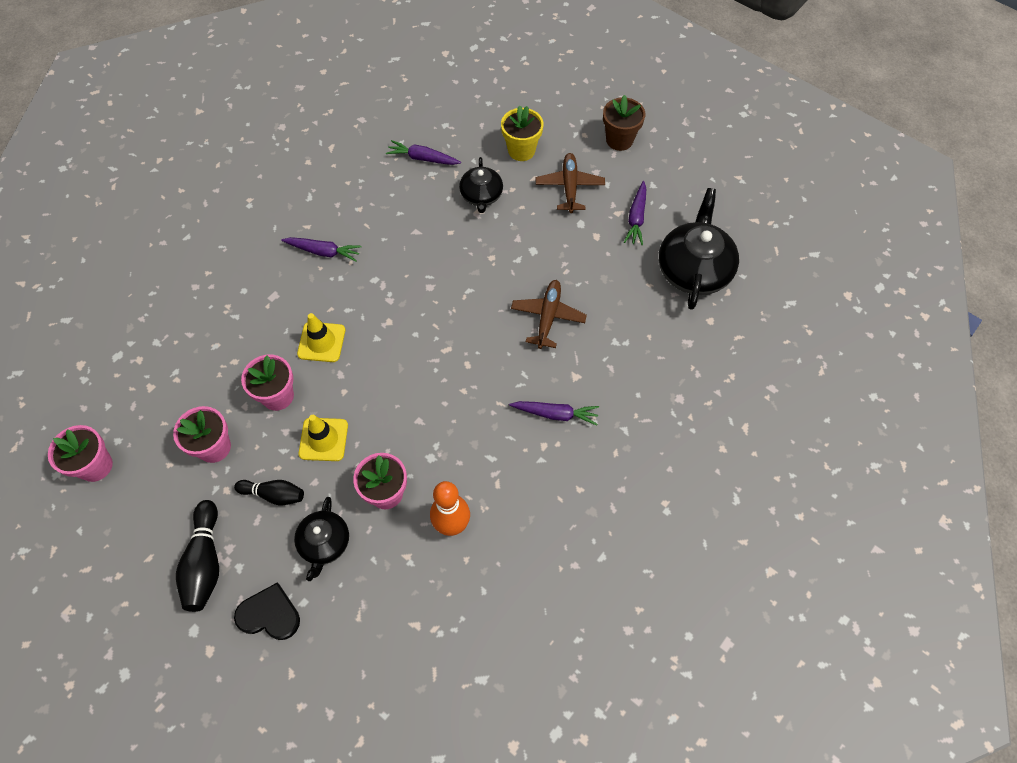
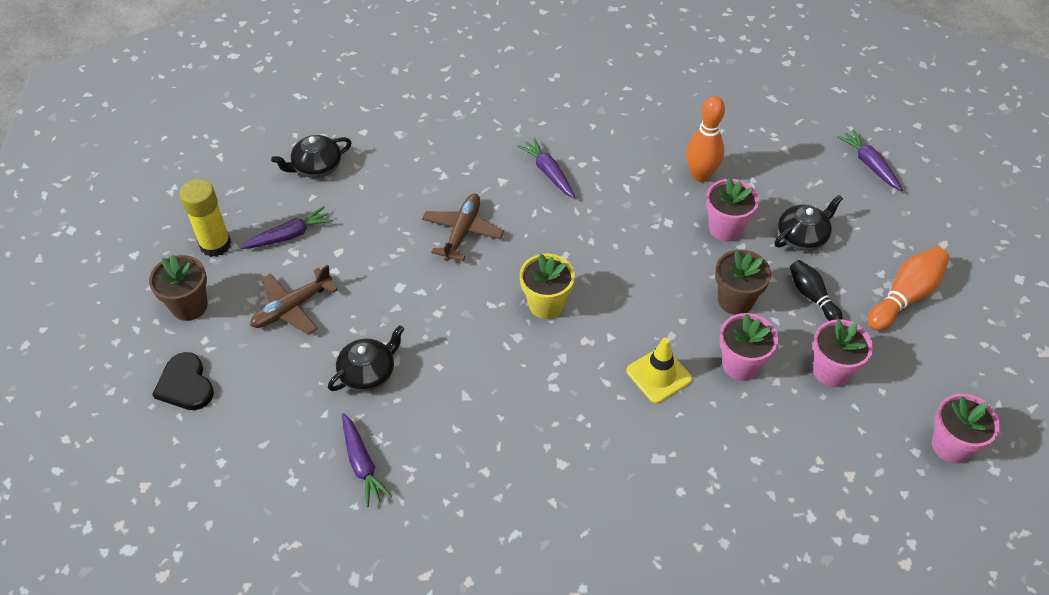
camera: 130 degrees left, 10 degrees down
black bowling pin [176,500,219,612] -> orange bowling pin [868,247,949,331]
black heart [234,582,300,640] -> black heart moved to [152,352,214,410]
purple carrot [281,237,362,262] -> purple carrot moved to [837,129,903,191]
yellow traffic cone [299,415,348,461] -> brown flower pot [715,250,771,315]
yellow flower pot [501,105,544,161] -> yellow flower pot moved to [520,254,575,319]
brown plane [511,280,587,349] -> brown plane turned 135 degrees clockwise [422,194,504,261]
black teapot [659,188,739,310] -> black teapot [271,135,352,178], size x0.59
none -> yellow glue stick [179,179,231,257]

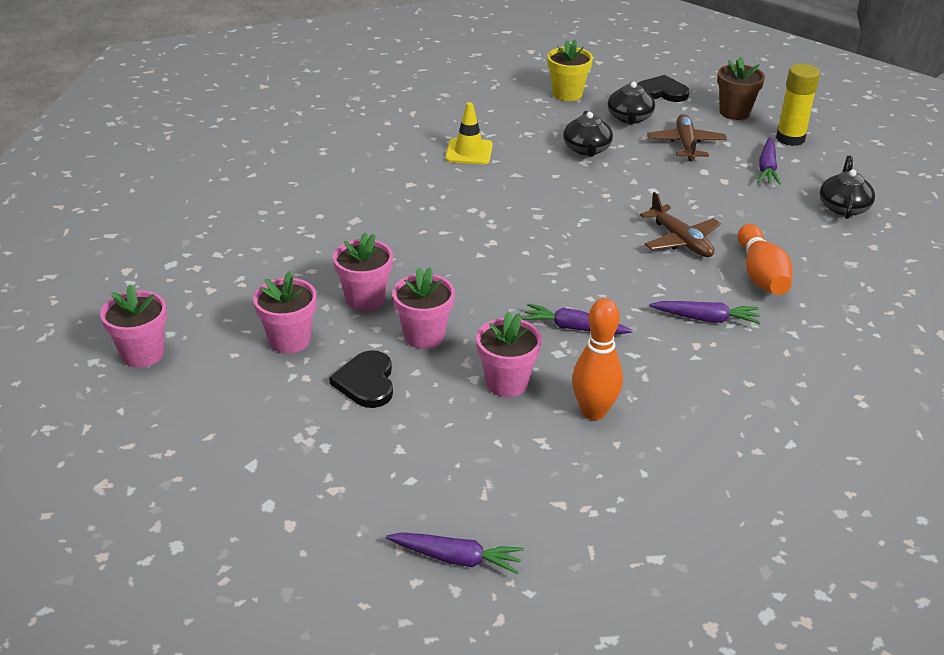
camera: 130 degrees right, 15 degrees down
purple carrot [342,413,392,507] -> purple carrot moved to [522,304,633,334]
yellow flower pot [520,254,575,319] -> yellow flower pot moved to [547,40,593,101]
yellow traffic cone [626,338,692,403] -> yellow traffic cone moved to [445,102,493,164]
brown flower pot [715,250,771,315] -> pink flower pot [393,267,455,349]
black teapot [774,195,843,251] -> black teapot moved to [607,81,655,124]
black bowling pin [790,260,842,321] -> black heart [329,350,393,408]
orange bowling pin [868,247,949,331] -> orange bowling pin moved to [738,224,793,295]

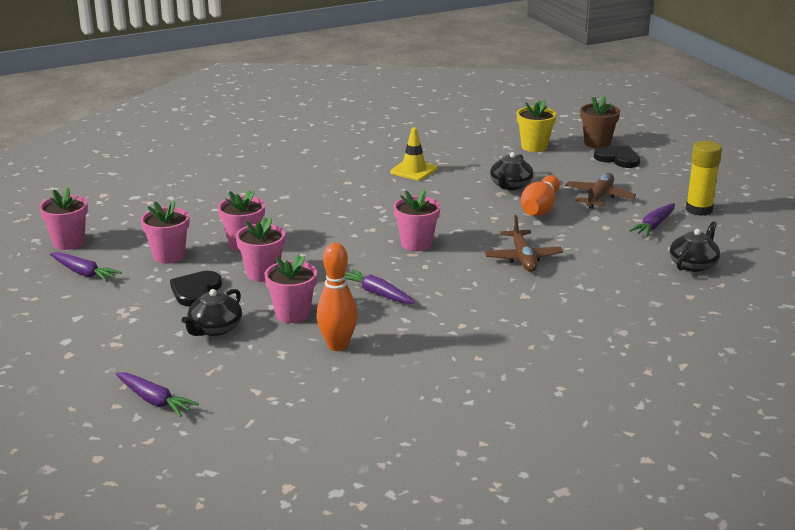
camera: 25 degrees right, 10 degrees down
black teapot [607,81,655,124] -> black teapot moved to [182,289,242,336]
purple carrot [649,301,760,324] -> purple carrot moved to [50,252,122,282]
brown flower pot [717,56,765,120] -> brown flower pot moved to [580,96,620,148]
orange bowling pin [738,224,793,295] -> orange bowling pin moved to [521,175,560,216]
none -> pink flower pot [393,189,441,251]

